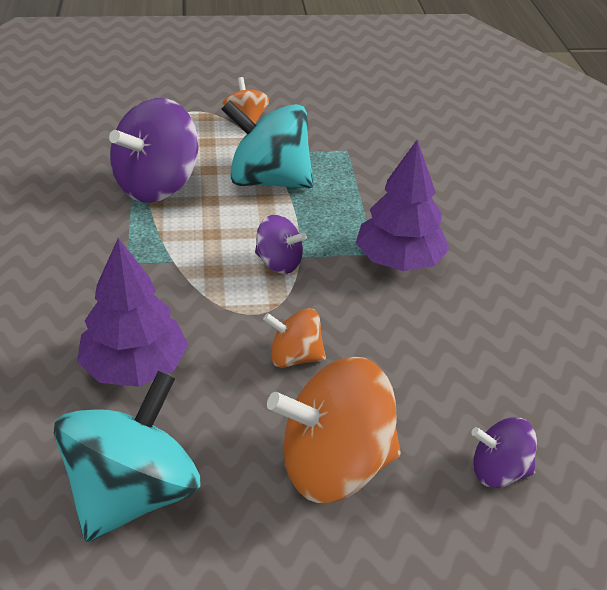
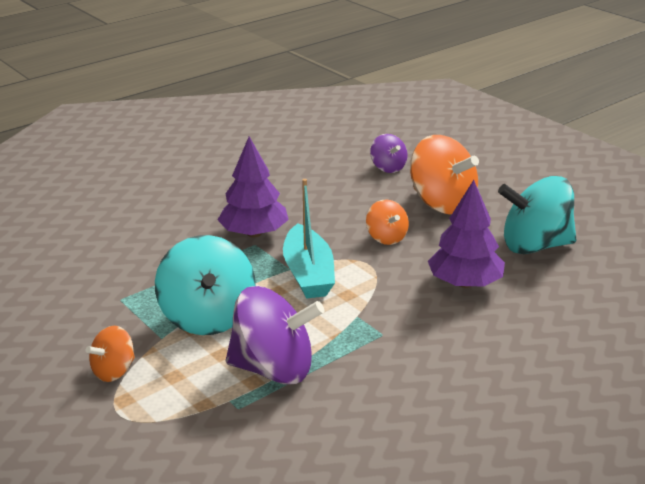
camera: 120 degrees left, 10 degrees down
purple spinning top [255,215,307,274] -> turquoise boat [283,179,335,299]

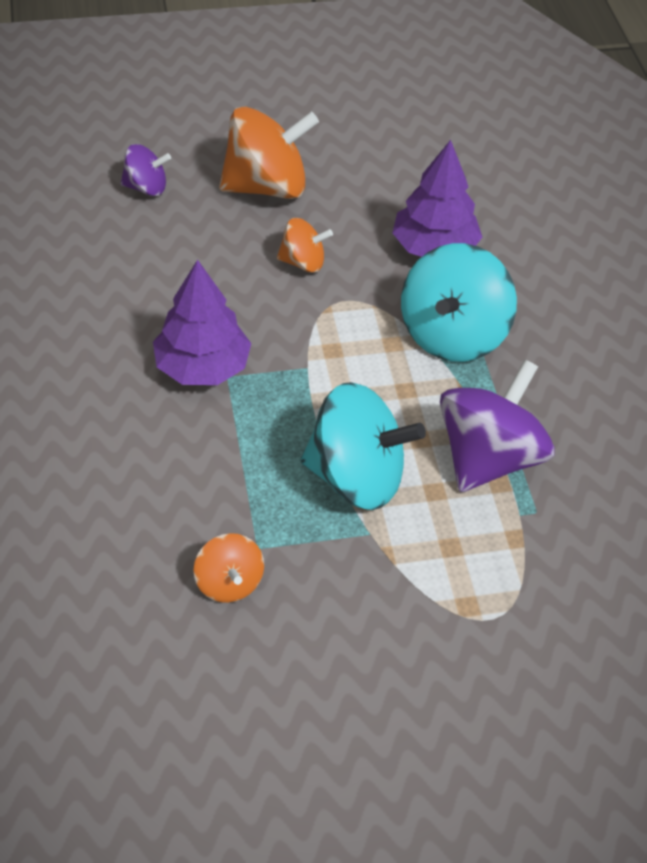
camera: 65 degrees left, 20 degrees up
orange spinning top [86,326,135,382] -> orange spinning top moved to [194,533,264,603]
turquoise boat [283,179,335,299] -> none
turquoise spinning top [498,176,576,254] -> turquoise spinning top moved to [401,243,517,362]

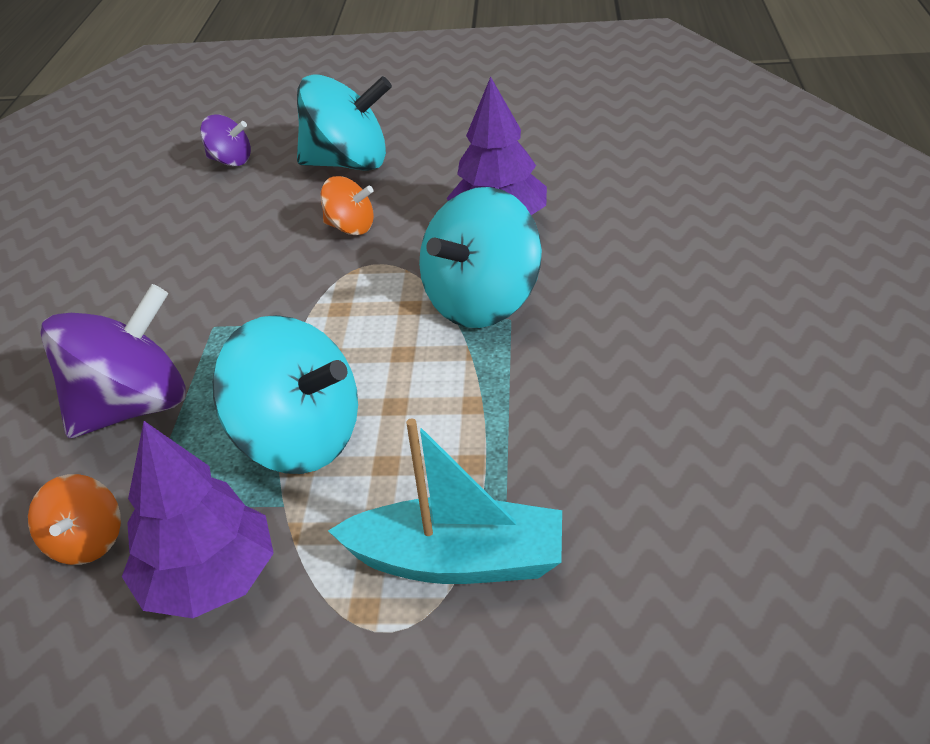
camera: 20 degrees right, 10 degrees down
purple tree [153,260,251,385] -> purple tree moved to [122,421,274,618]
orange spinning top [219,106,319,199] -> turquoise spinning top [297,74,392,171]
purple spinning top [440,360,555,492] -> purple spinning top moved to [40,284,186,438]
none -> turquoise boat [328,419,562,584]

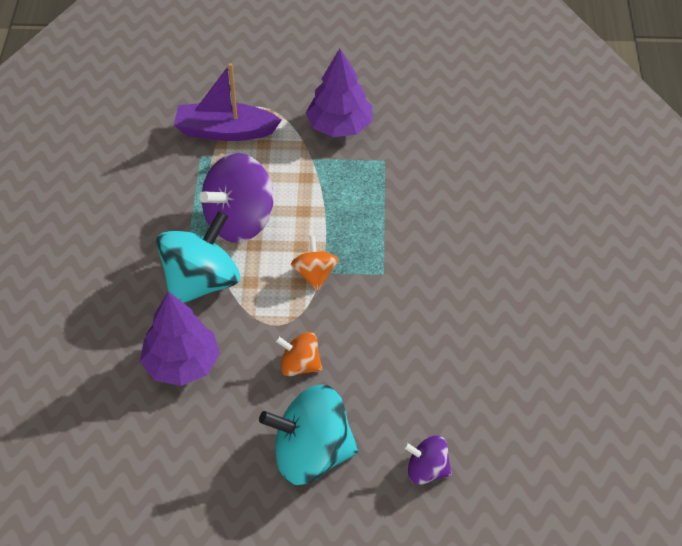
camera: 175 degrees right, 10 degrees up
orange spinning top [28,474,121,565] -> orange spinning top moved to [291,235,339,291]
purple spinning top [40,284,186,438] -> purple spinning top moved to [200,153,274,243]
turquoise spinning top [212,315,358,474] -> none
turquoise boat [328,419,562,584] -> purple boat [174,63,282,141]

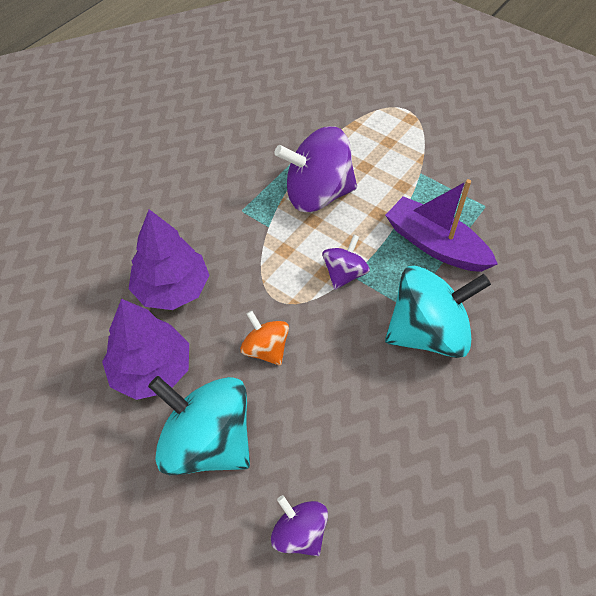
camera: 35 degrees right, 5 degrees up
turquoise spinning top [156,211,240,303] -> turquoise spinning top moved to [385,266,491,358]
purple boat [174,63,282,141] -> purple boat moved to [385,179,498,272]
orange spinning top [291,235,339,291] -> purple spinning top [322,235,370,290]
purple tree [306,49,372,137] -> purple tree moved to [102,299,189,400]

